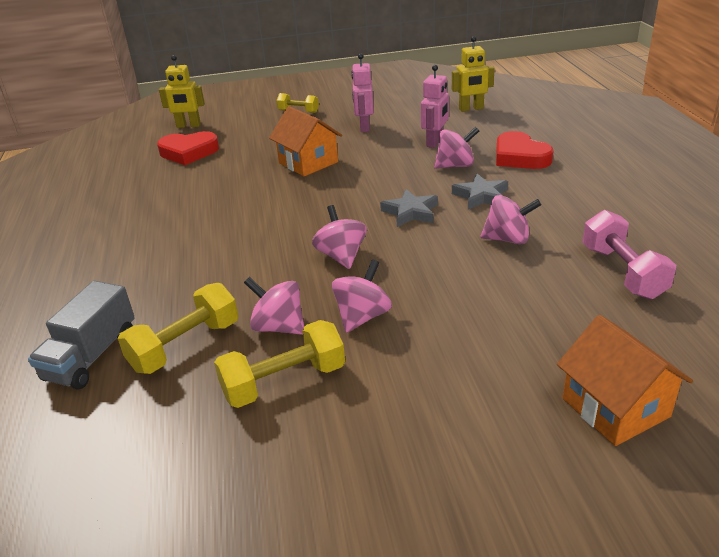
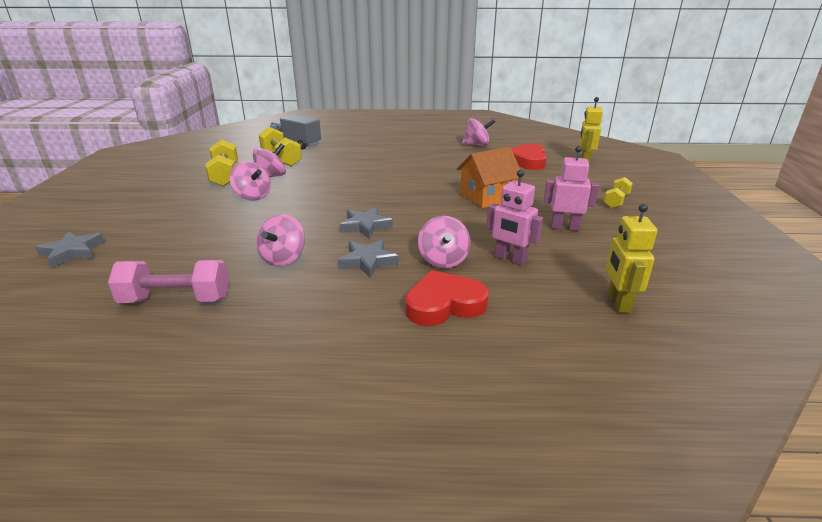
camera: 100 degrees right, 5 degrees down
pink spinning top [312,205,367,269] -> pink spinning top moved to [462,118,495,146]
orange house [557,315,693,446] -> grey star [36,231,105,268]

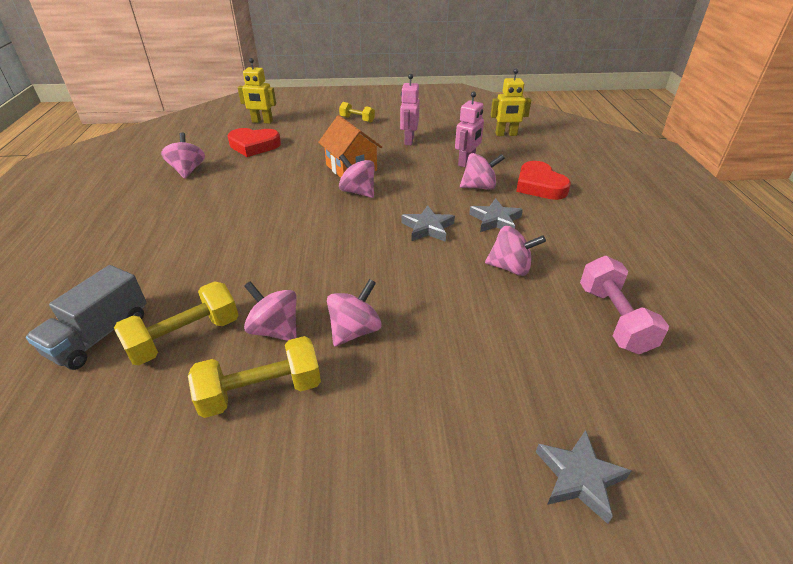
camera: 95 degrees left, 10 degrees up
none -> pink spinning top [339,154,375,198]

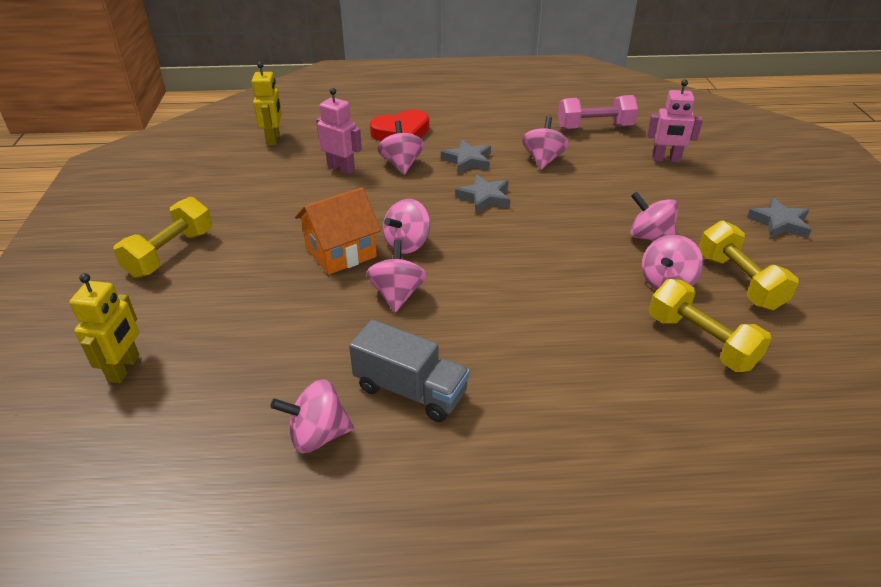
camera: 90 degrees left, 0 degrees up
grey truck [26,265,147,370] -> grey truck moved to [349,319,470,422]
red heart [228,128,281,157] -> none
yellow dumbbell [339,102,375,123] -> yellow dumbbell [113,197,212,278], size x1.65
pink robot [400,74,420,145] -> pink robot moved to [647,80,703,162]
grey star [536,430,631,524] -> grey star moved to [747,198,811,238]
none -> pink spinning top [366,240,427,313]

